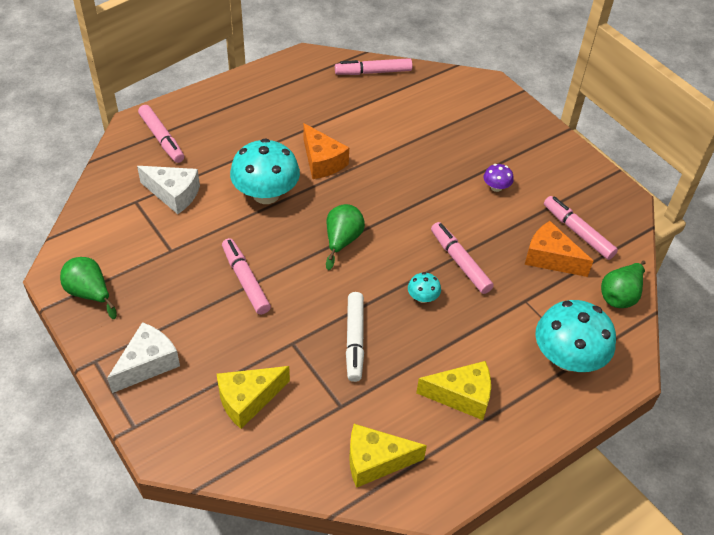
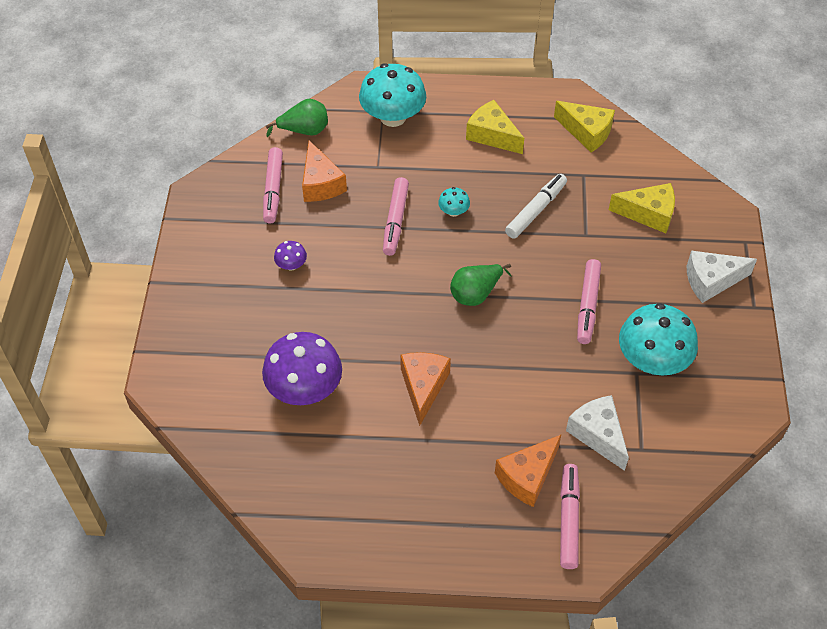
camera: 140 degrees left, 5 degrees up
green pear [60,257,117,319] -> none
turquoise mushroom [230,138,300,204] -> turquoise mushroom moved to [619,303,698,376]
pink marker [335,58,412,75] -> none
none -> purple mushroom [262,332,342,405]
none -> orange cheese [495,435,561,507]

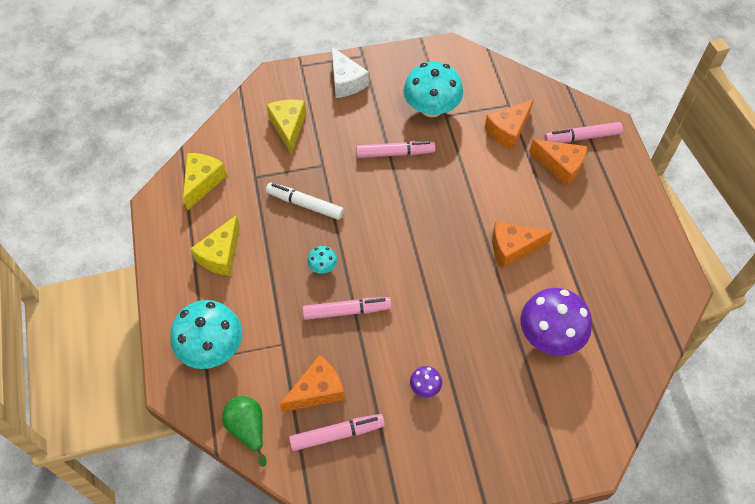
camera: 105 degrees left, 5 degrees up
green pear [450,264,512,306] -> none
white cheese [566,395,629,471] -> orange cheese [485,99,534,150]

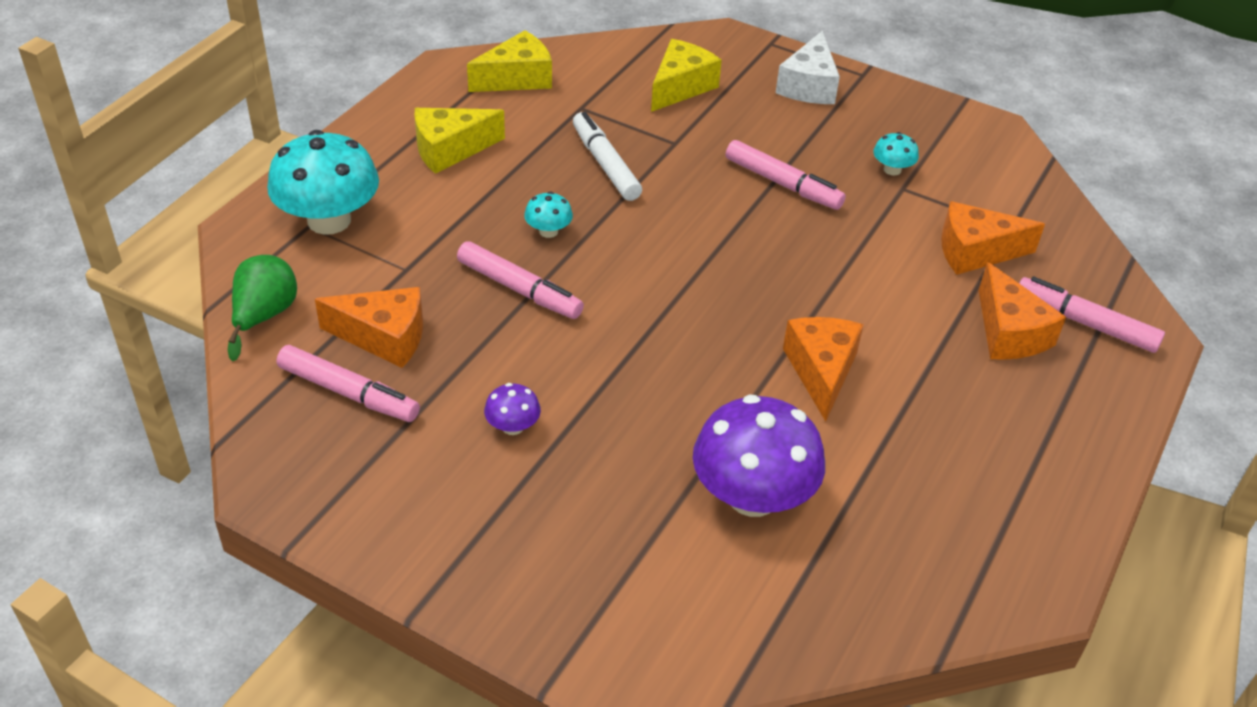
camera: 40 degrees right, 15 degrees down
turquoise mushroom [403,62,463,117] -> turquoise mushroom [873,132,919,175], size x0.45
orange cheese [492,221,553,268] -> orange cheese turned 60 degrees clockwise [783,317,864,422]

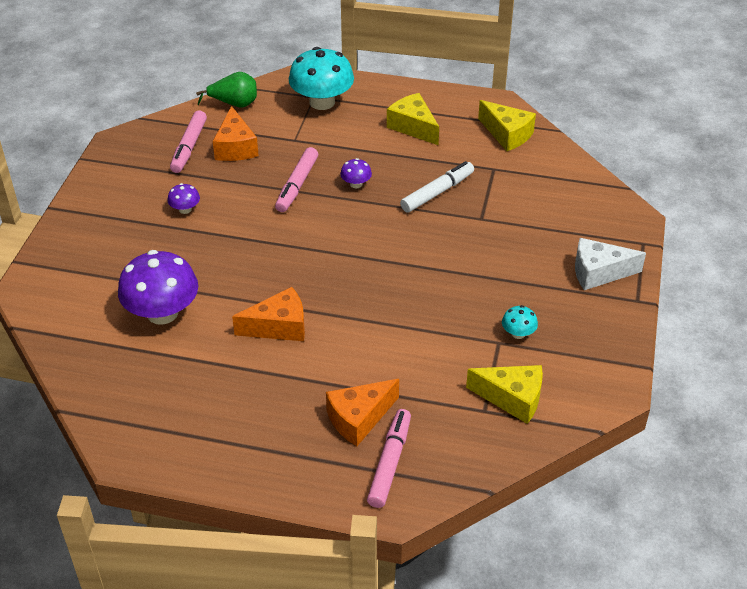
camera: 75 degrees right, 0 degrees up
turquoise mushroom [524,192,573,238] -> purple mushroom [340,158,372,189]
yellow cheese [651,39,722,112] -> yellow cheese moved to [466,365,543,424]
pink marker [726,140,846,210] -> none
orange cheese [941,201,1045,275] -> none

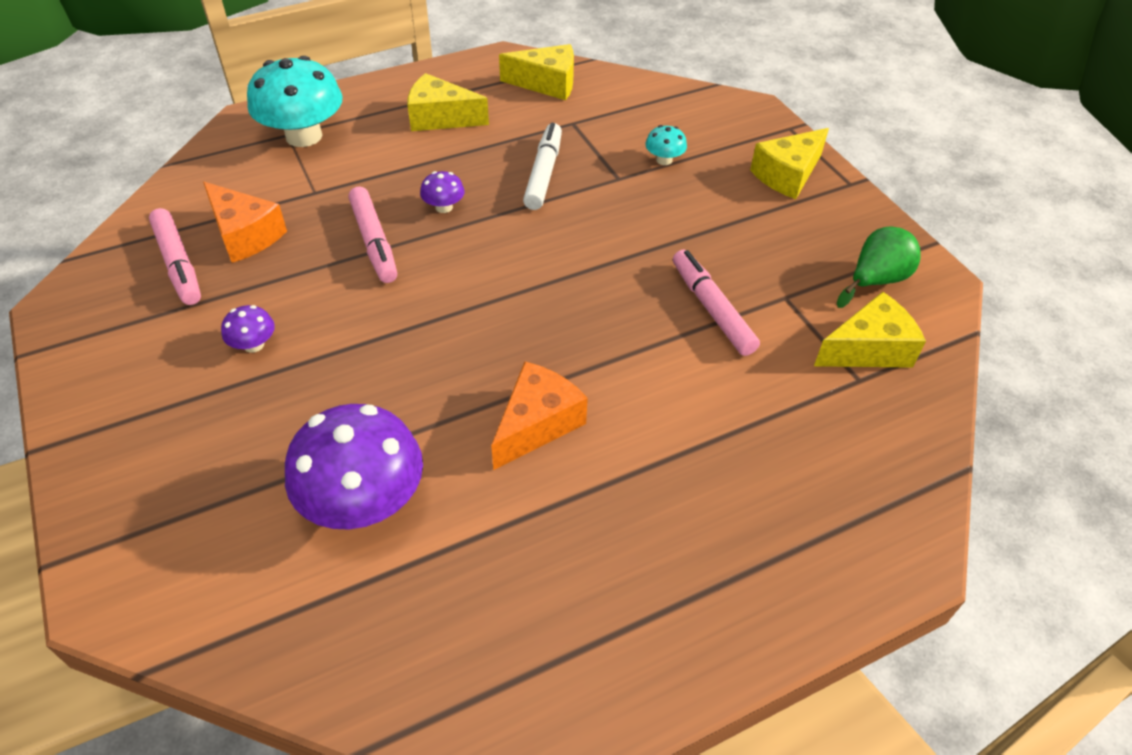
camera: 40 degrees left, 5 degrees up
green pear [196,72,257,107] -> green pear moved to [837,226,921,308]
orange cheese [326,379,399,446] -> none
pink marker [367,409,411,508] -> pink marker moved to [673,250,760,356]
turquoise mushroom [502,305,538,339] -> turquoise mushroom moved to [646,125,687,165]
white cheese [575,238,646,290] -> yellow cheese [750,128,829,199]

